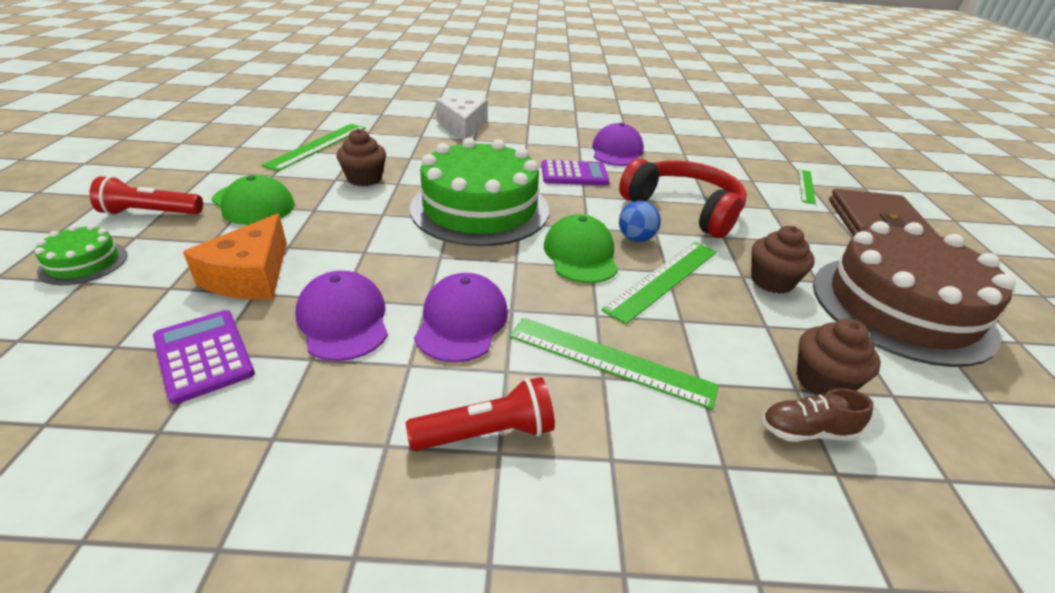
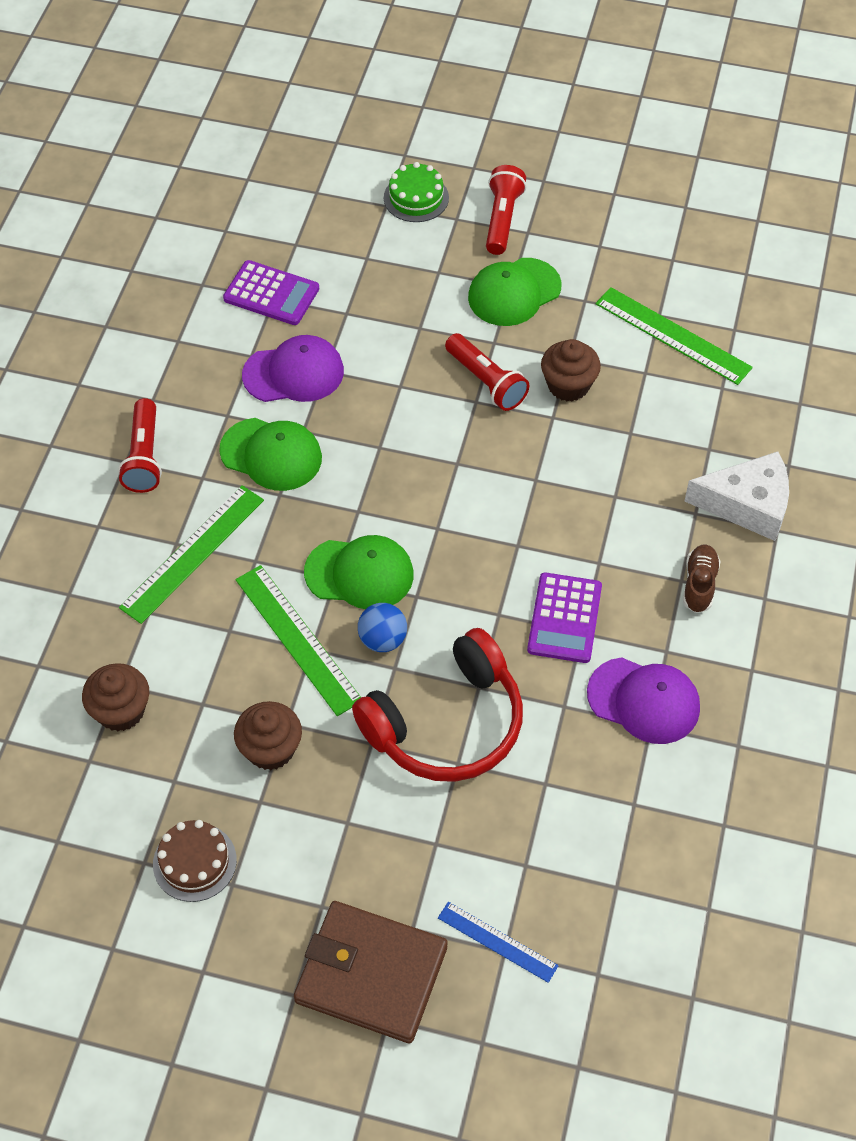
camera: 105 degrees right, 20 degrees up
purple calculator [153,310,255,404] -> purple calculator turned 45 degrees clockwise [223,260,319,325]
orange cheese [183,214,287,300] -> none
green cake [410,138,549,246] -> none
purple cap [414,273,508,362] -> green cap [219,418,322,491]
brown shoe [762,388,874,442] -> brown shoe moved to [683,544,721,613]
green ruler [798,169,816,204] -> blue ruler [438,902,559,983]
brown cake [813,221,1016,367] -> brown cake [153,820,237,902], size x0.43
none -> red flashlight [445,333,529,411]

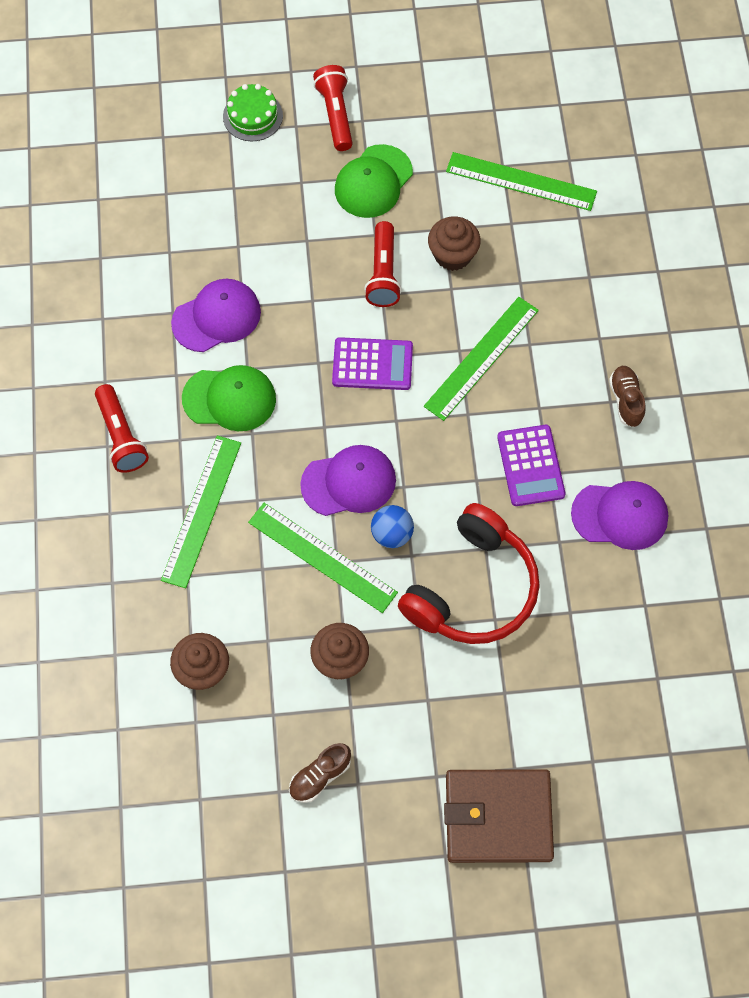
camera: 20 degrees left, 10 degrees up
brown cake [153,820,237,902] -> brown shoe [289,743,351,803]
purple calculator [223,260,319,325] -> purple calculator moved to [332,337,413,390]
green cap [304,535,414,609] -> purple cap [300,445,396,516]
blue ruler [438,902,559,983] -> none
red flashlight [445,333,529,411] -> red flashlight turned 60 degrees clockwise [364,221,402,307]
white cheese [685,452,789,541] -> none
none -> green ruler [424,297,539,421]

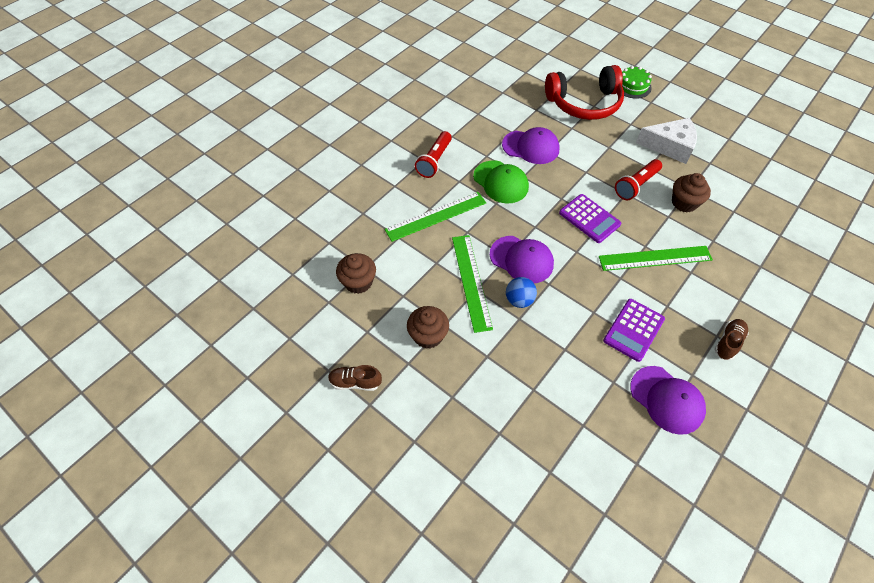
camera: 45 degrees right, 10 degrees down
red flashlight [313,65,353,151] -> none
green cap [335,144,413,218] -> white cheese [636,118,697,164]
red headphones [398,503,540,644] -> red headphones moved to [545,65,624,120]
brown wallet [444,769,554,863] -> none
green ruler [446,152,597,211] -> none

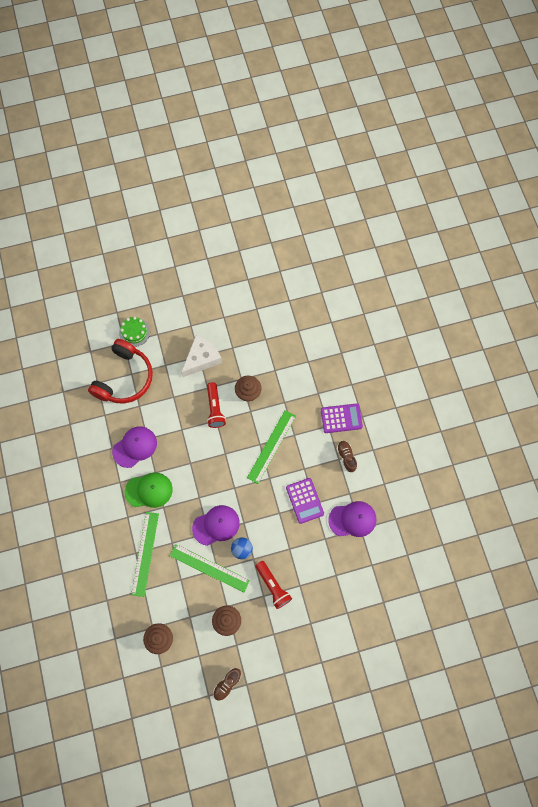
camera: 55 degrees left, 15 degrees up
red flashlight [415,131,452,178] -> red flashlight moved to [255,561,292,609]
purple calculator [559,194,621,243] -> purple calculator moved to [321,404,363,433]

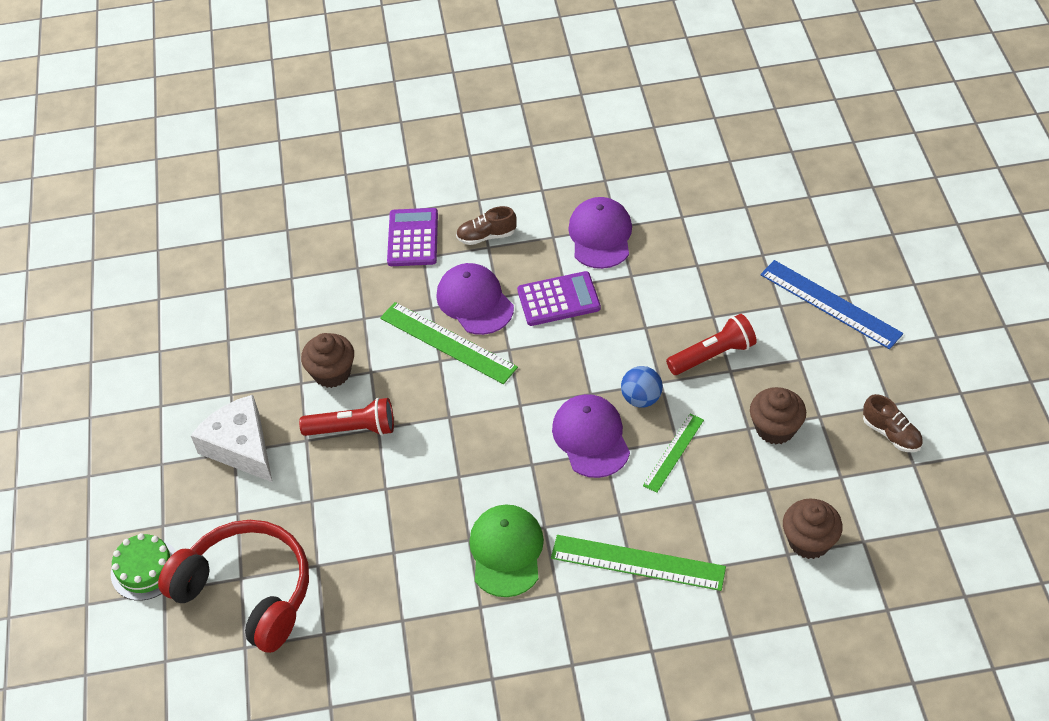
camera: 80 degrees left, 20 degrees down
purple cap [112,426,157,468] -> purple cap moved to [436,263,514,335]
green ruler [170,544,250,592] -> green ruler [643,414,704,493], size x0.61
none -> blue ruler [760,260,903,349]

